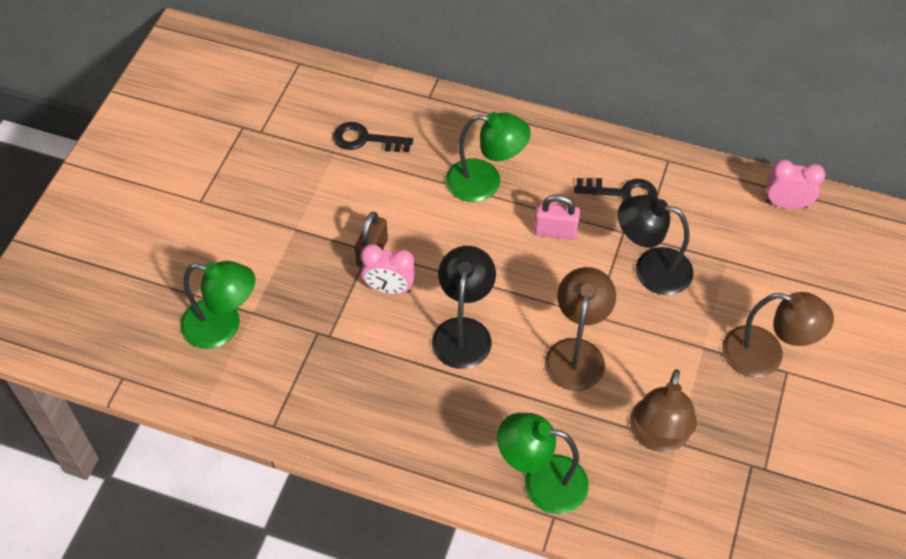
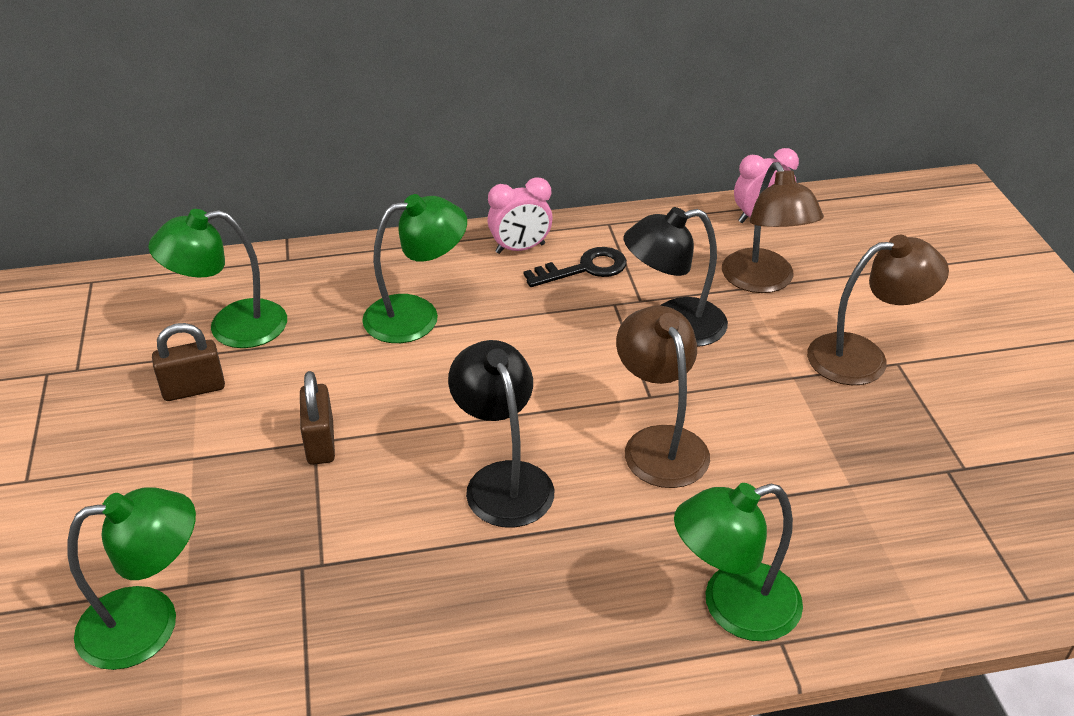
camera: 30 degrees left, 15 degrees down
black key [333,122,413,152] -> green lamp [148,209,287,348]
pink clock [361,244,416,294] -> pink clock moved to [487,177,553,254]
pink padlock [534,195,580,240] -> none
brown lamp [630,369,697,452] -> brown lamp moved to [722,162,824,293]
none -> brown padlock [152,323,225,401]

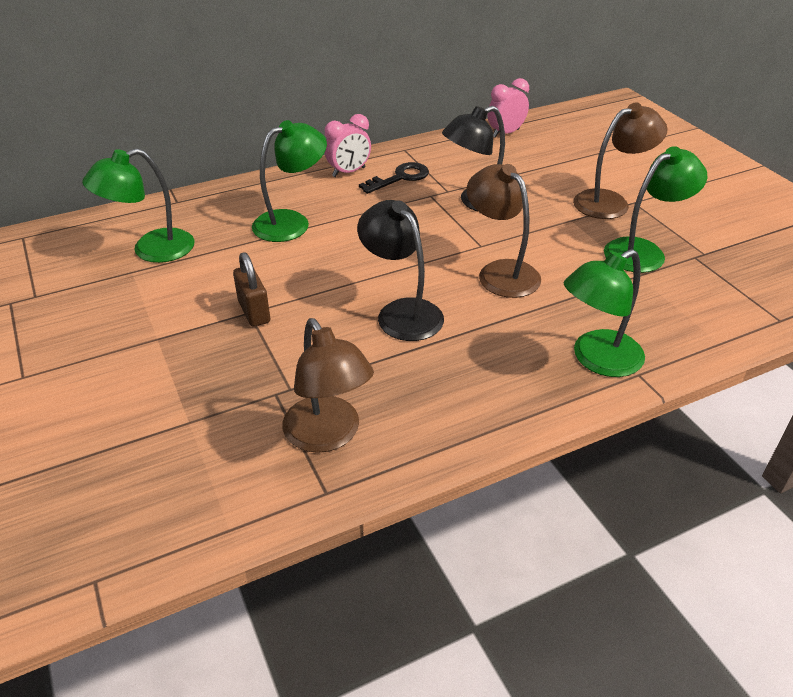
camera: 15 degrees left, 0 degrees up
green lamp [67,487,196,670] -> green lamp moved to [604,146,707,273]
brown padlock [152,323,225,401] -> none
brown lamp [722,162,824,293] -> brown lamp moved to [282,318,374,453]

